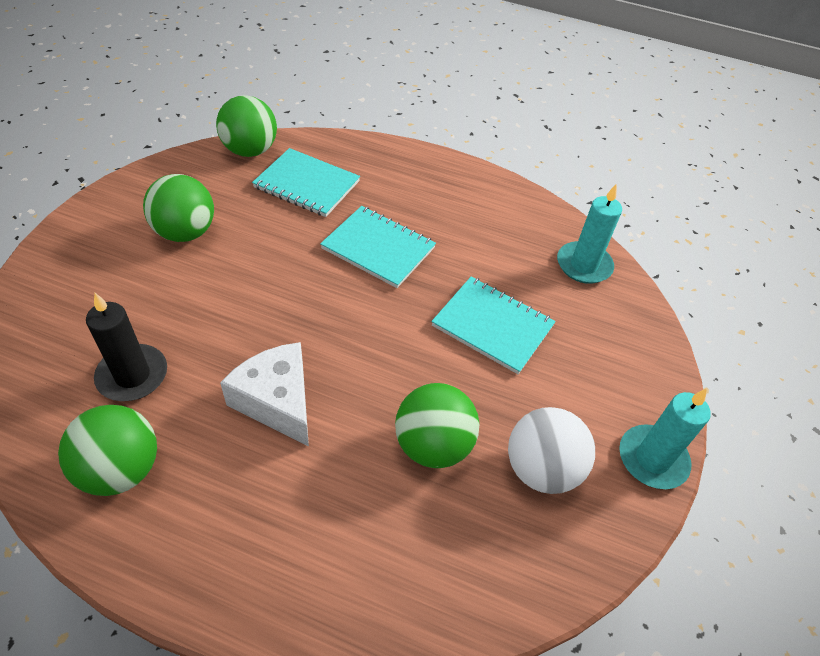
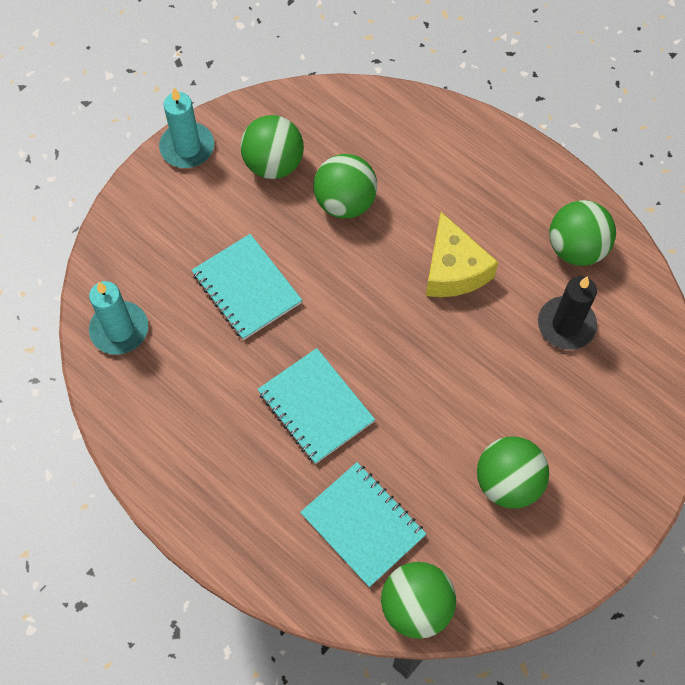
camera: 155 degrees left, 15 degrees up
white cheese [220,342,309,446] -> yellow cheese [426,212,498,297]
white ball [508,407,595,494] -> green ball [240,115,304,179]

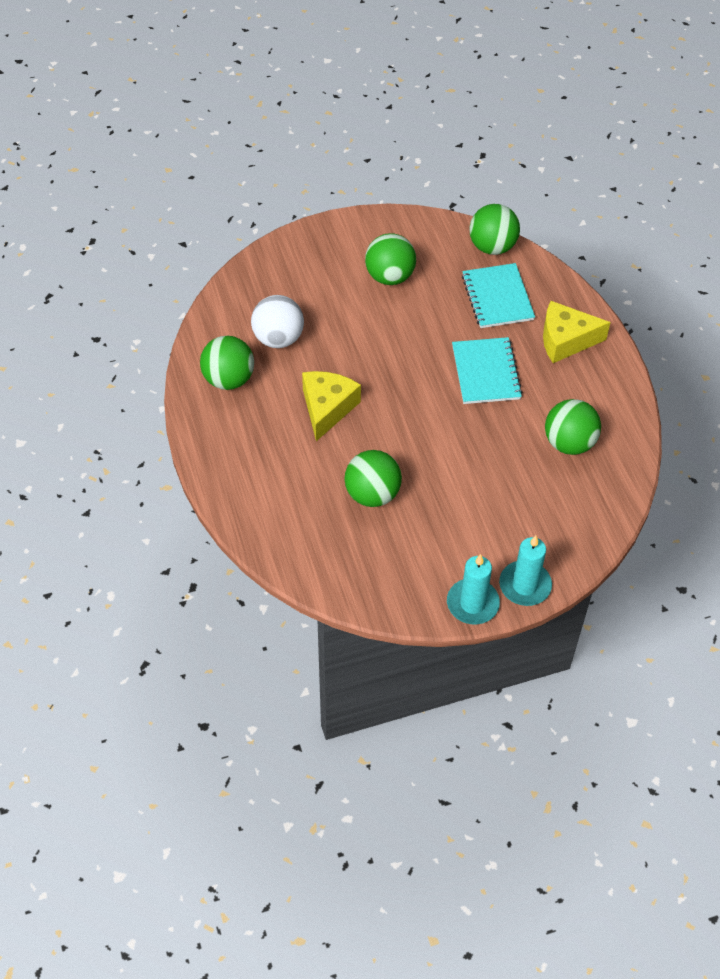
camera: 150 degrees left, 10 degrees down
turquoise candle [89,281,148,355] -> turquoise candle moved to [499,535,552,606]
turquoise notebook [192,234,302,340] -> none
green ball [240,115,304,179] -> green ball moved to [545,399,601,455]
black candle [538,276,597,350] -> white ball [251,295,304,348]
none -> yellow cheese [543,301,611,363]

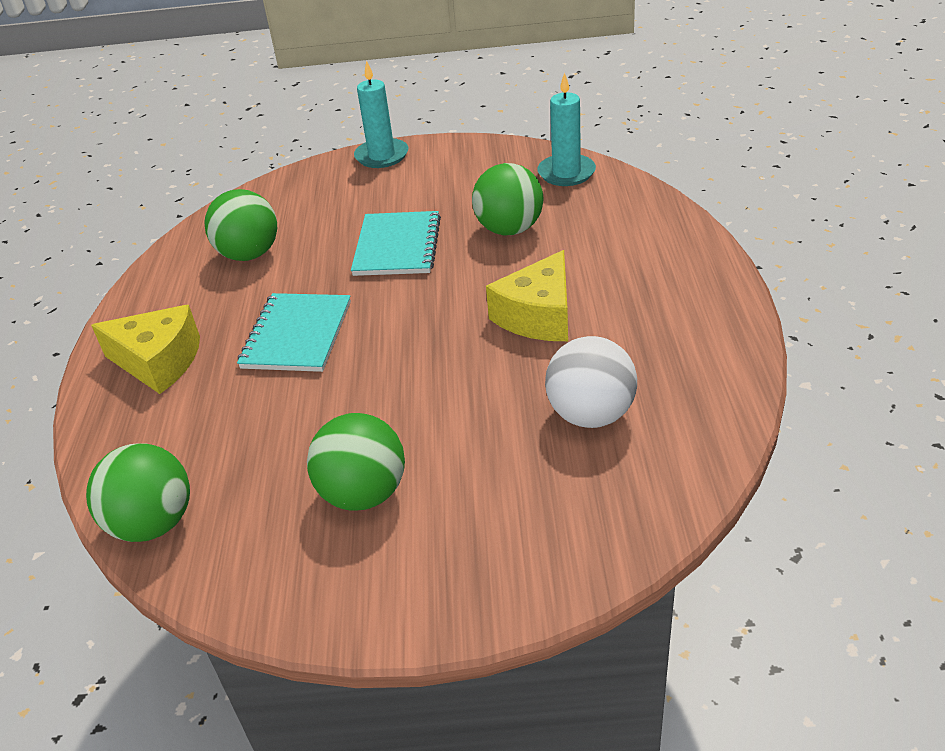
camera: 160 degrees left, 15 degrees down
green ball [200,336,254,390] -> none
turquoise candle [447,554,500,625] -> turquoise candle moved to [537,72,596,186]
turquoise notebook [462,263,535,328] -> turquoise notebook moved to [351,211,441,276]

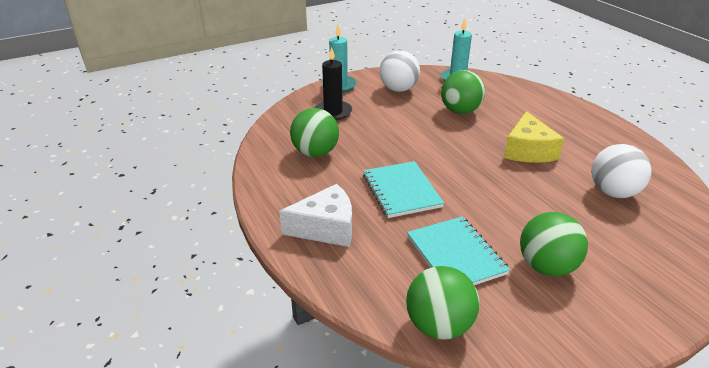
camera: 30 degrees left, 5 degrees down
yellow cheese [91,305,200,394] -> white cheese [279,184,352,247]
turquoise notebook [351,211,441,276] -> turquoise notebook moved to [407,216,510,285]
none -> black candle [315,47,352,121]
none -> white ball [379,51,420,92]

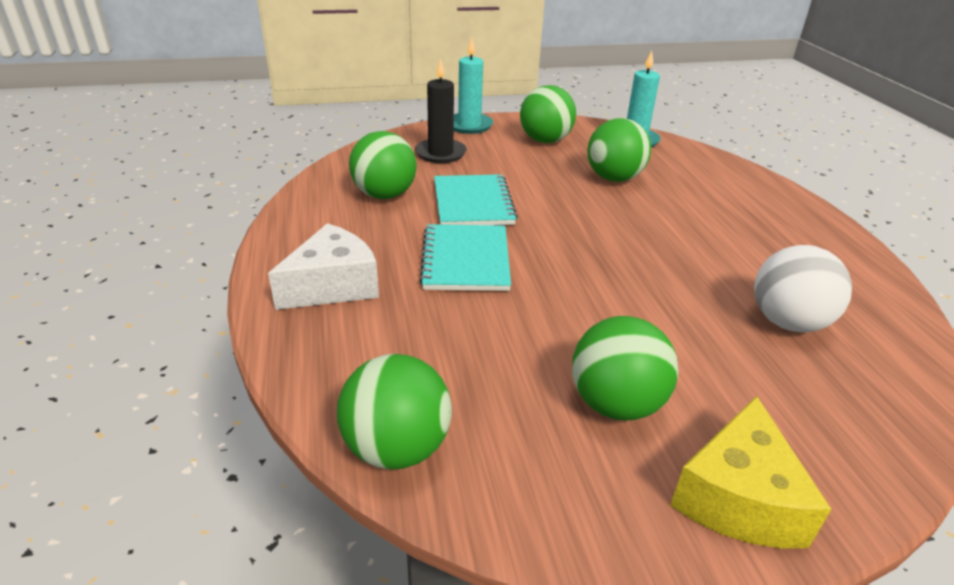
camera: 15 degrees right, 0 degrees up
white cheese [279,184,352,247] -> white cheese turned 45 degrees counterclockwise [268,223,379,310]
white ball [379,51,420,92] -> green ball [520,85,576,143]
turquoise notebook [407,216,510,285] -> turquoise notebook moved to [434,174,518,225]
yellow cheese [504,111,564,163] -> yellow cheese moved to [670,396,832,548]

